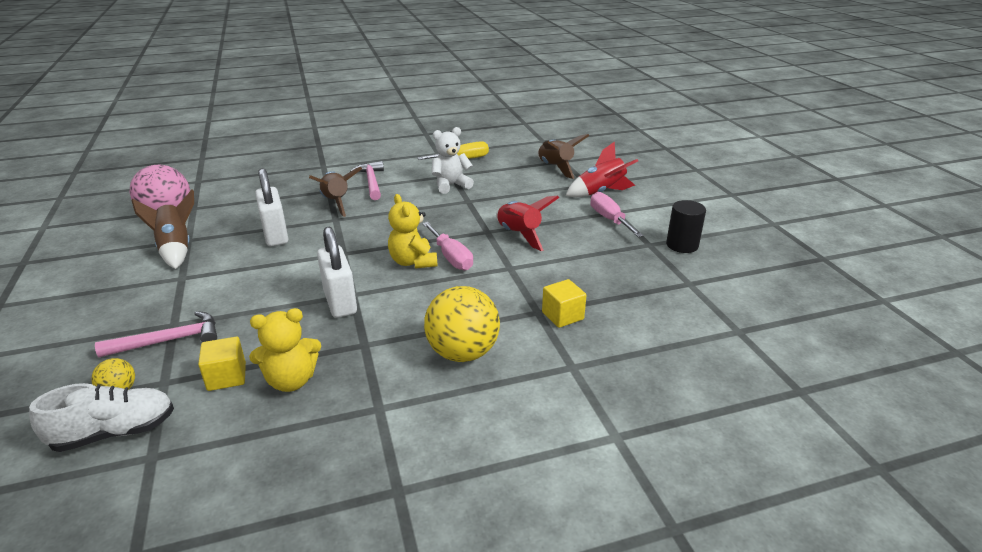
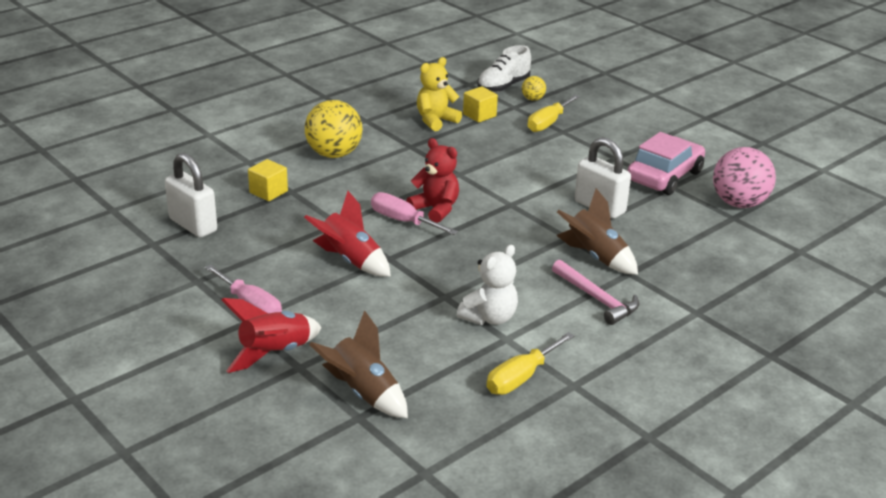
camera: 155 degrees right, 0 degrees up
pink hammer [95,311,217,357] -> yellow screwdriver [527,95,580,132]
brown rocket [131,190,194,269] -> pink car [627,132,705,195]
white padlock [317,227,357,318] -> white padlock moved to [165,153,217,238]
yellow teddy bear [388,194,438,269] -> red teddy bear [406,138,459,223]
black cylinder [666,200,706,253] -> none

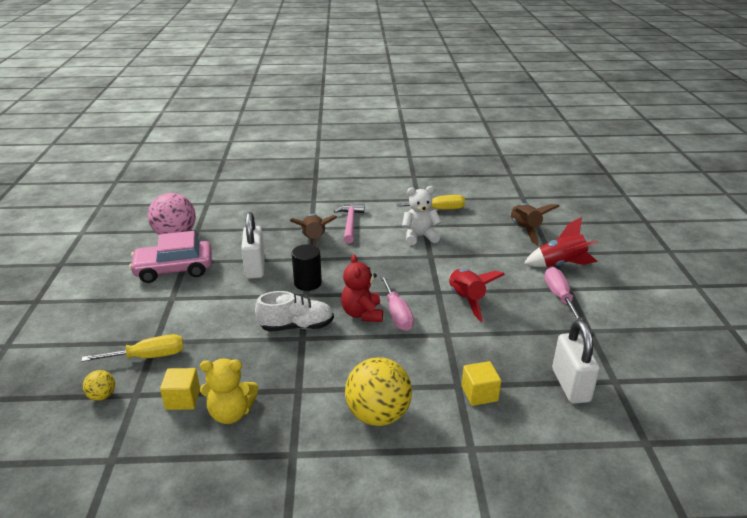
camera: 140 degrees left, 0 degrees up
white shoe [477,45,531,93] -> white shoe moved to [255,291,334,332]
none -> black cylinder [292,244,322,291]

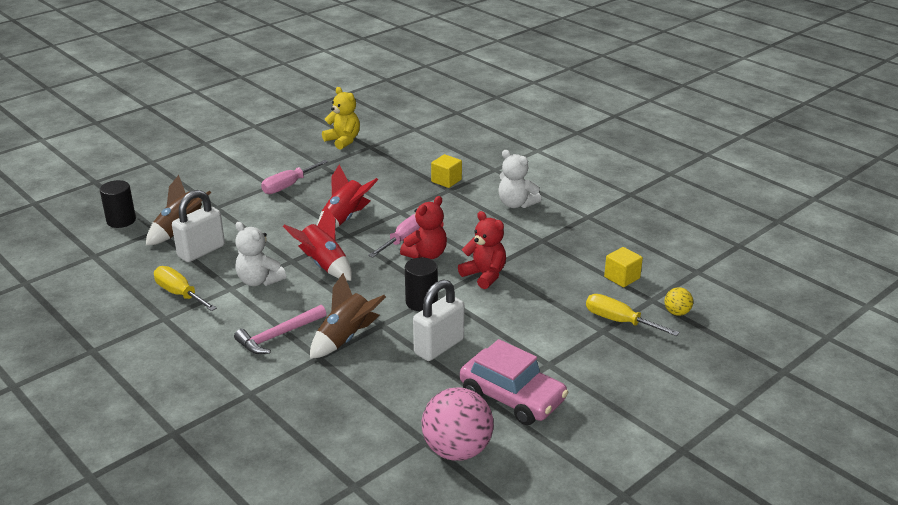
camera: 130 degrees left, 0 degrees up
yellow teddy bear [200,358,258,424] -> yellow teddy bear moved to [322,87,360,150]
white shoe [255,291,334,332] -> red teddy bear [458,211,506,289]
yellow ball [345,358,412,426] -> white teddy bear [498,150,541,208]
red rocket [524,217,598,267] -> red rocket moved to [283,206,352,281]
white padlock [552,320,600,404] -> white padlock moved to [172,190,225,262]
none -> black cylinder [100,180,136,228]

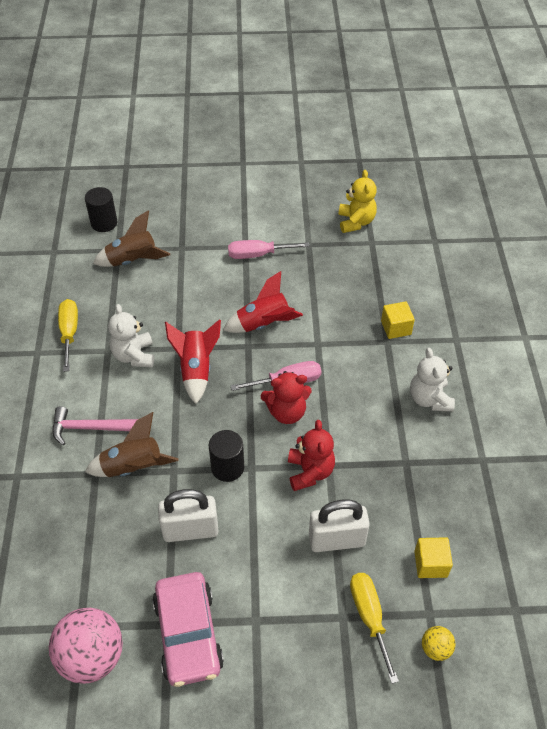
camera: 40 degrees right, 20 degrees up
white padlock [172,190,225,262] -> white padlock moved to [309,499,370,552]

